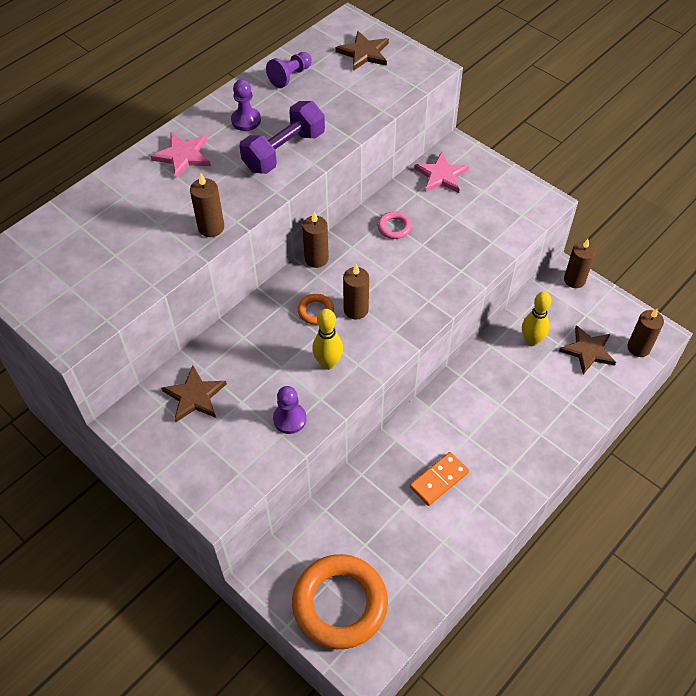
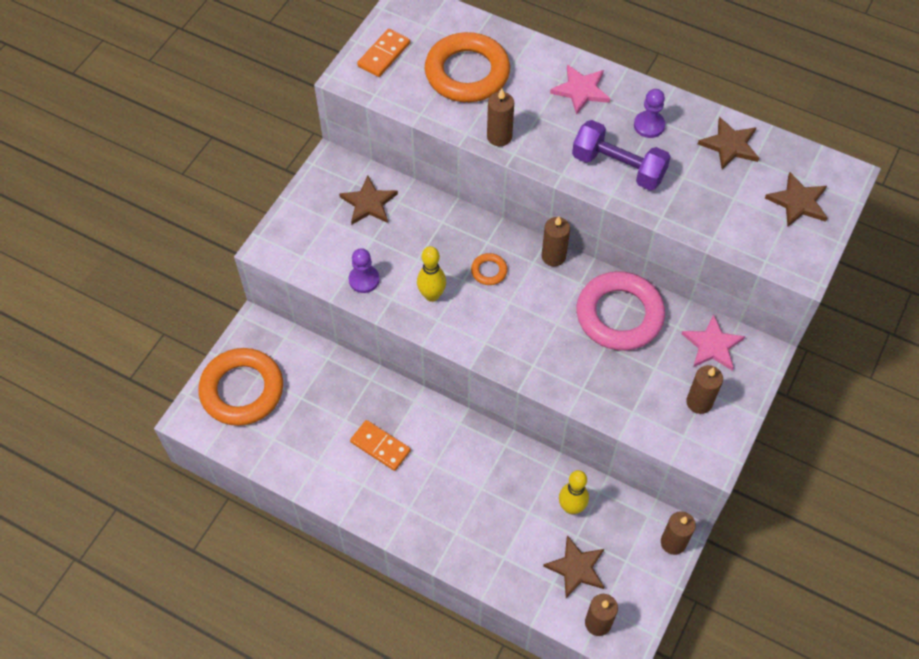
camera: 75 degrees right, 5 degrees up
purple pawn [266,52,312,88] -> brown star [698,117,759,170]
brown candle [343,264,369,319] -> brown candle moved to [686,365,723,414]
pink ring [377,211,412,239] -> pink ring [577,271,665,351], size x2.37
none -> orange domino [357,29,410,77]
none -> orange ring [425,32,510,102]

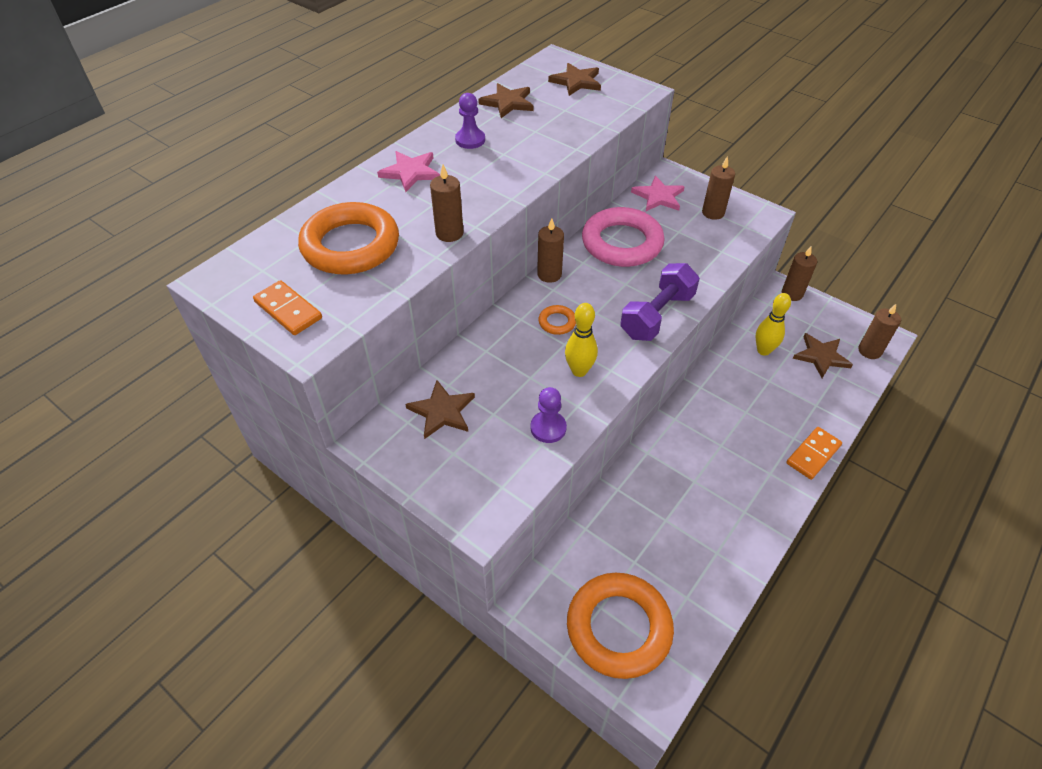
camera: 80 degrees left, 10 degrees down
orange domino [350,420,411,471] -> orange domino moved to [787,427,842,480]
purple dumbbell [572,120,671,191] -> purple dumbbell moved to [620,263,700,341]

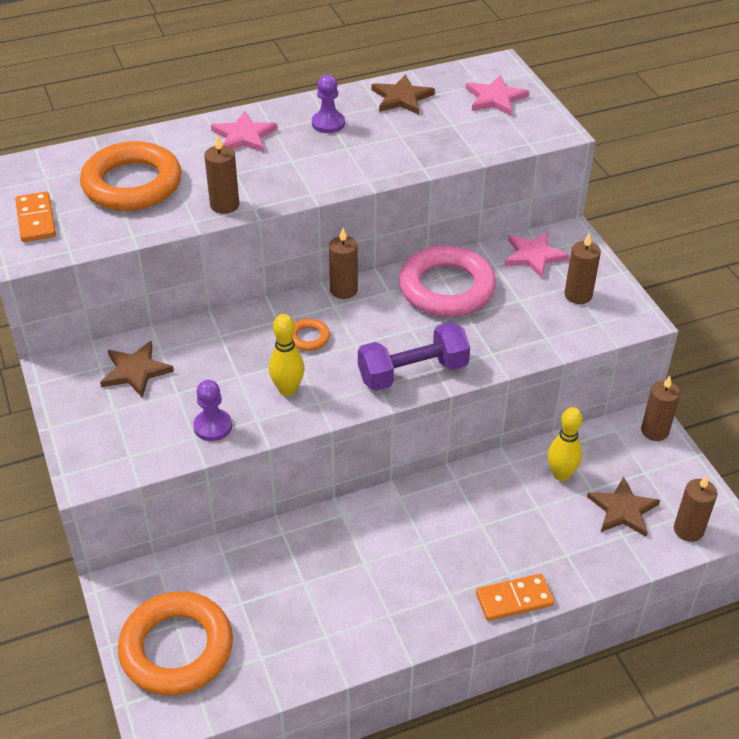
camera: 30 degrees right, 5 degrees down
brown star [548,63,601,96] -> pink star [466,75,529,116]

